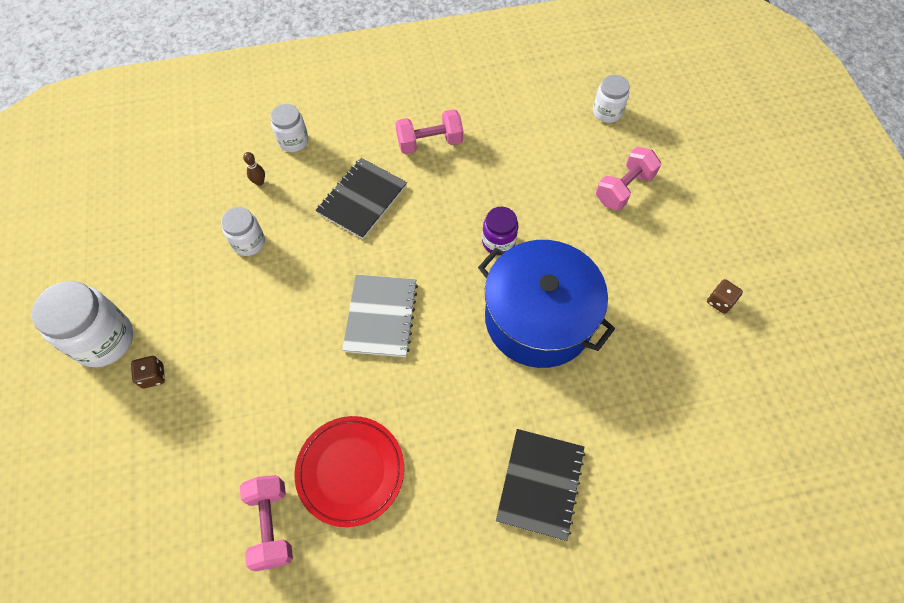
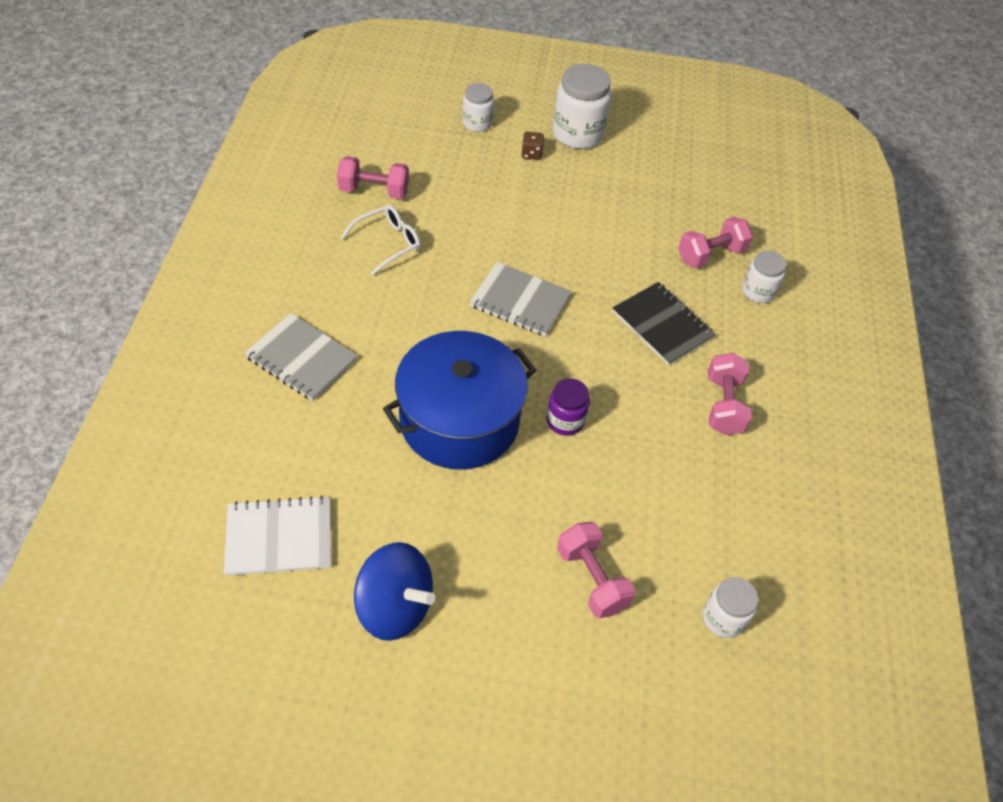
camera: 105 degrees right, 10 degrees down
white jar [221,207,265,256] -> white jar moved to [462,83,494,132]
brown bowling pin [243,152,265,186] -> pink dumbbell [678,217,753,268]
red plate [295,416,404,527] -> white glasses [341,205,420,275]
black notebook [496,429,585,541] -> grey notebook [244,313,358,401]
brown dice [707,279,743,314] -> blue spinning top [354,542,435,641]
none -> white notebook [224,496,331,576]

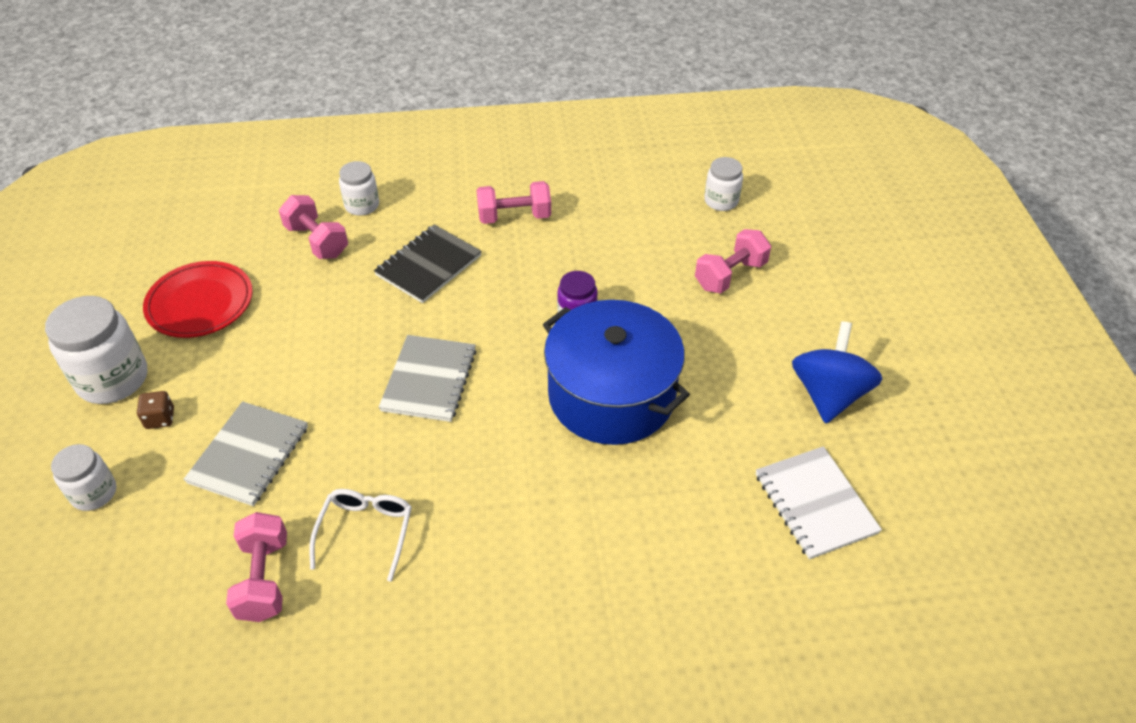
camera: 100 degrees left, 5 degrees down
grey notebook [244,313,358,401] -> grey notebook moved to [183,401,308,506]
white glasses [341,205,420,275] -> white glasses turned 60 degrees clockwise [309,489,412,582]
none -> red plate [143,261,253,338]

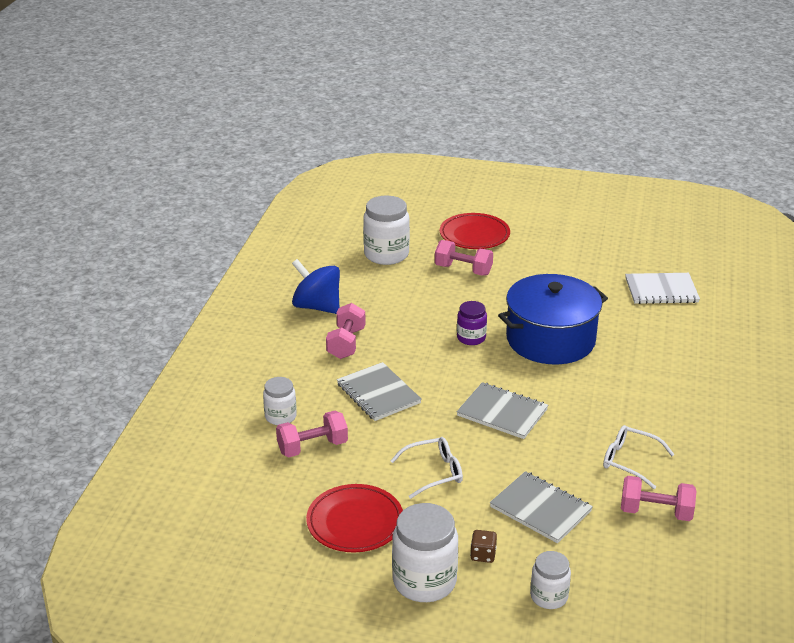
camera: 70 degrees left, 15 degrees down
black notebook [374,224,482,303] -> grey notebook [337,362,422,421]
pink dumbbell [695,229,771,293] -> pink dumbbell turned 45 degrees counterclockwise [435,240,493,276]
white jar [704,157,743,211] -> white jar [363,196,410,265], size x1.72
blue spinning top [792,321,882,424] -> blue spinning top moved to [292,259,340,314]
none -> white glasses [390,437,463,499]
none -> red plate [440,213,510,249]

